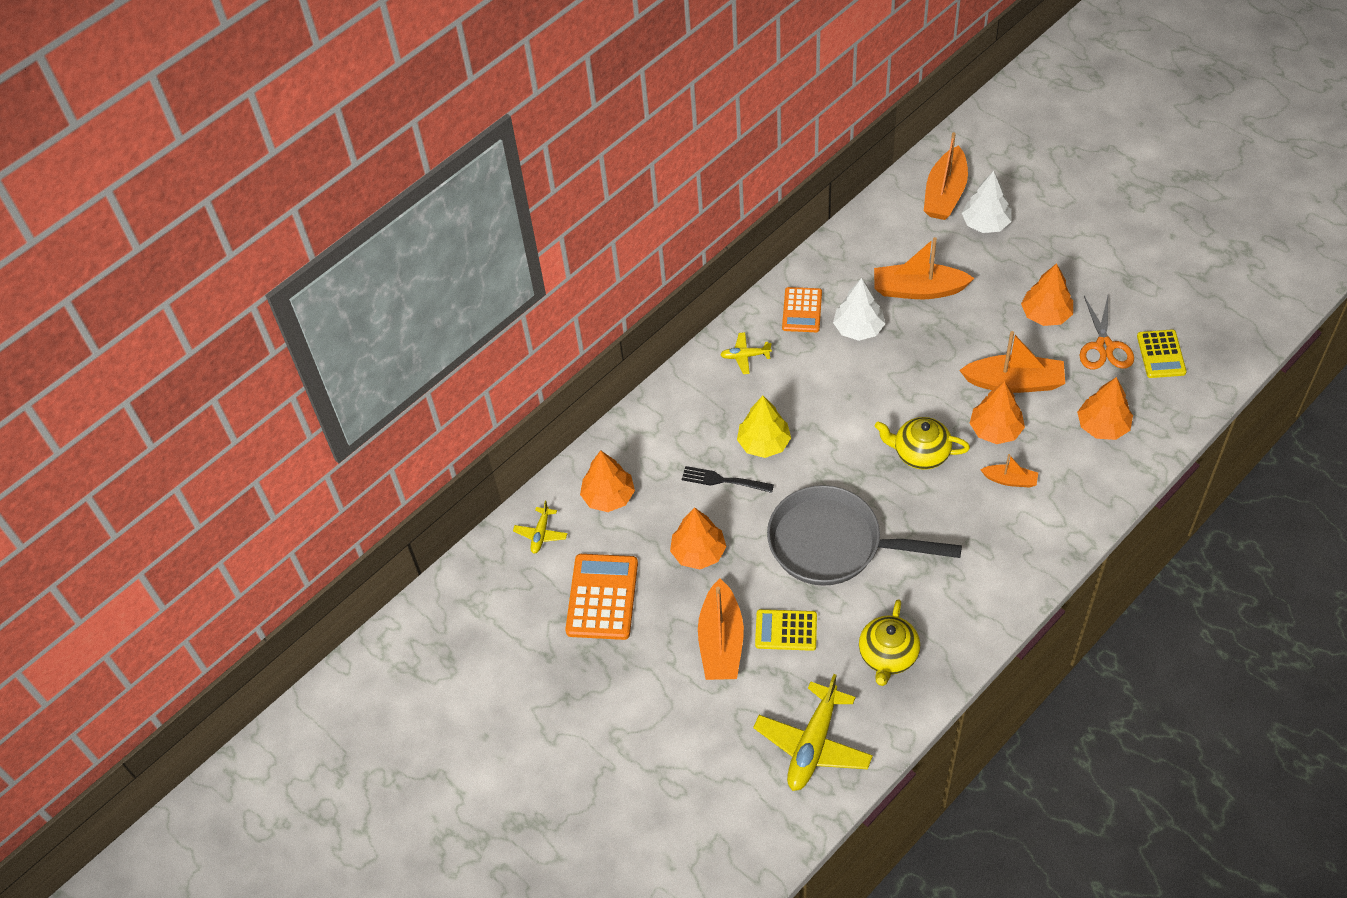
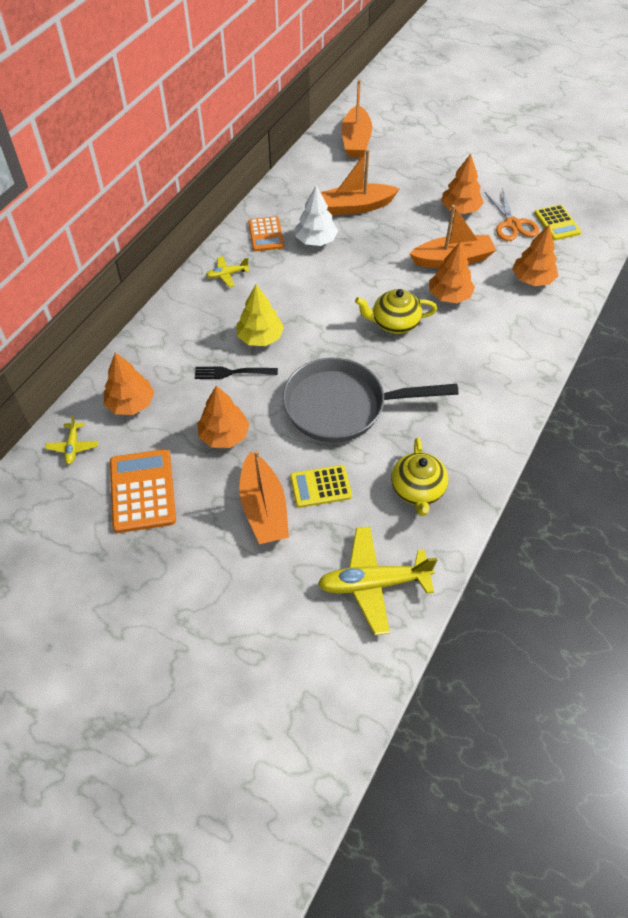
camera: 20 degrees left, 0 degrees up
yellow plane [753,674,873,791] -> yellow plane turned 75 degrees clockwise [318,526,437,635]
white tree [962,171,1011,233] -> none
orange boat [980,454,1038,488] -> none

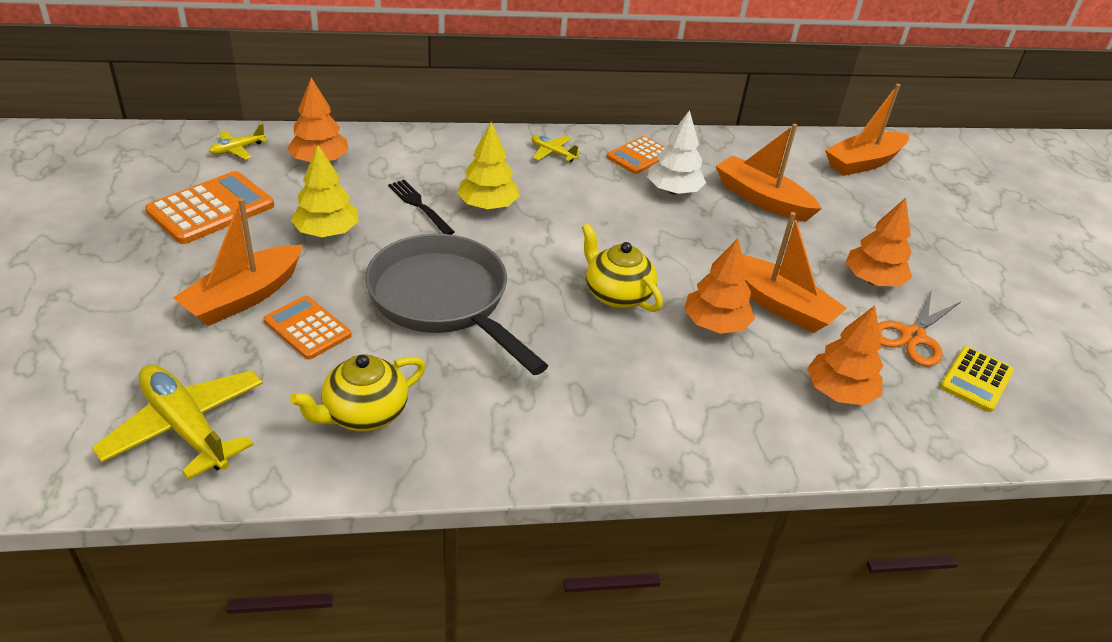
camera: 50 degrees right, 15 degrees down
orange tree [197,385,249,448] -> yellow tree [291,145,359,237]
yellow calculator [290,465,352,508] -> orange calculator [263,296,352,360]

